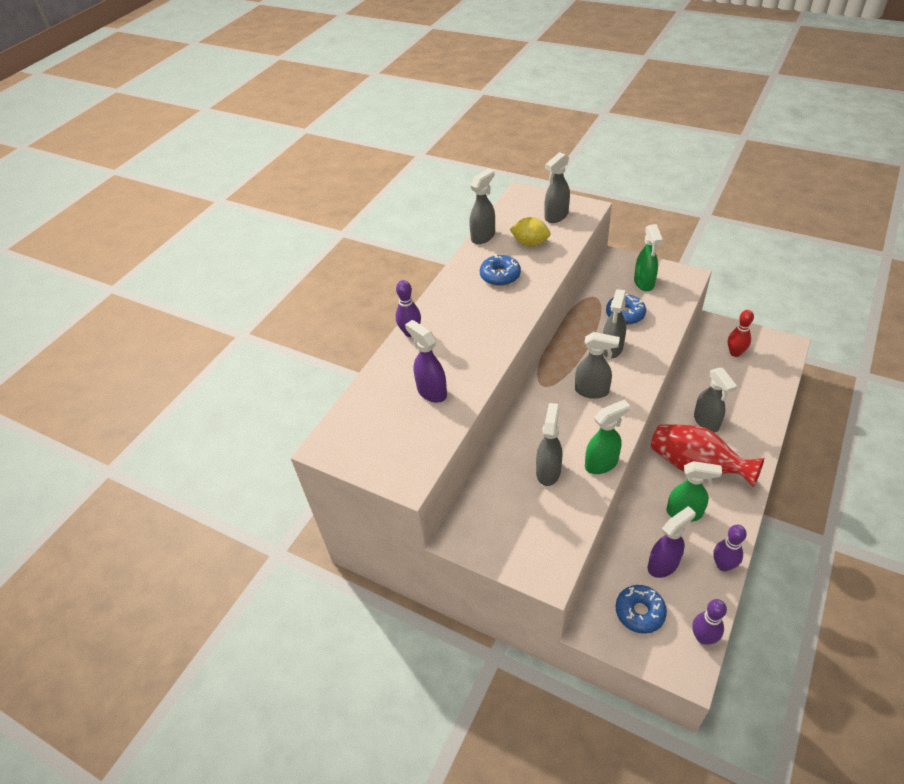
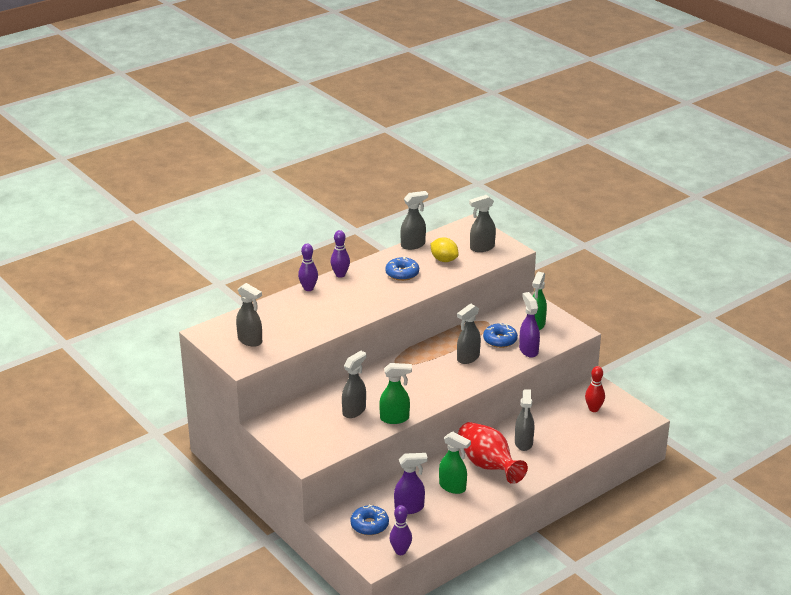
camera: 20 degrees right, 15 degrees down
purple spray bottle [405,320,447,403] -> purple spray bottle moved to [519,292,540,358]
grey spray bottle [575,332,620,399] -> grey spray bottle moved to [236,283,262,347]
purple bowling pin [713,525,747,571] -> purple bowling pin moved to [331,230,350,278]

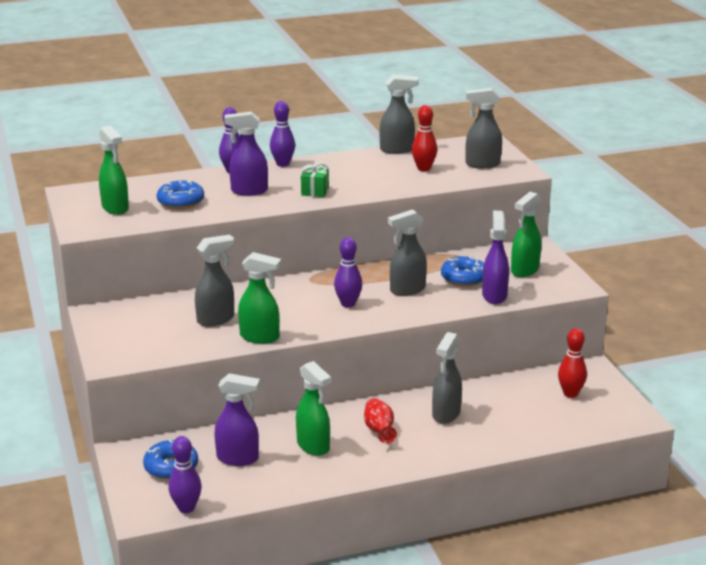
camera: 20 degrees right, 5 degrees down
grey spray bottle [236,283,262,347] -> green spray bottle [99,125,129,215]
blue donut [385,257,419,281] -> blue donut moved to [157,180,204,209]
yellow lemon [431,238,459,262] -> red bowling pin [412,105,437,171]
red vase [458,422,528,484] -> red vase [364,398,397,443], size x0.51
none -> purple spray bottle [224,111,268,196]
none -> green gift [301,163,329,197]
none -> purple bowling pin [334,237,362,308]

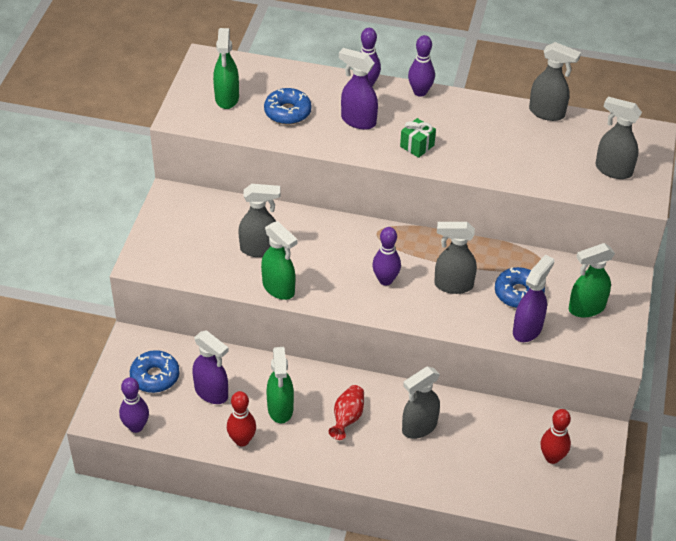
camera: 30 degrees right, 20 degrees up
red bowling pin [412,105,437,171] -> red bowling pin moved to [227,391,256,447]

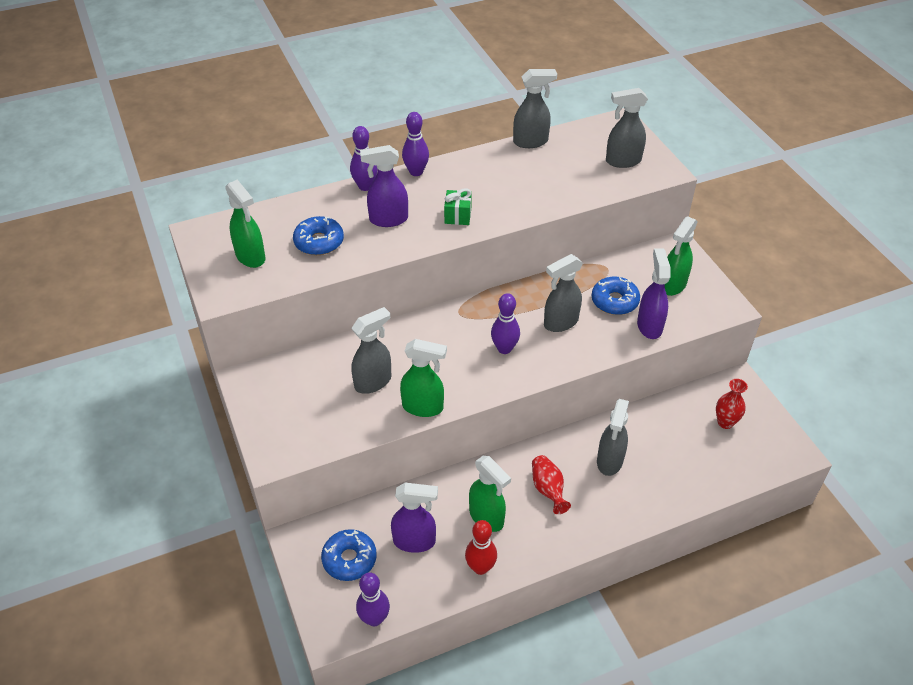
camera: 35 degrees left, 0 degrees up
red bowling pin [541,409,571,464] -> red vase [716,379,748,429]

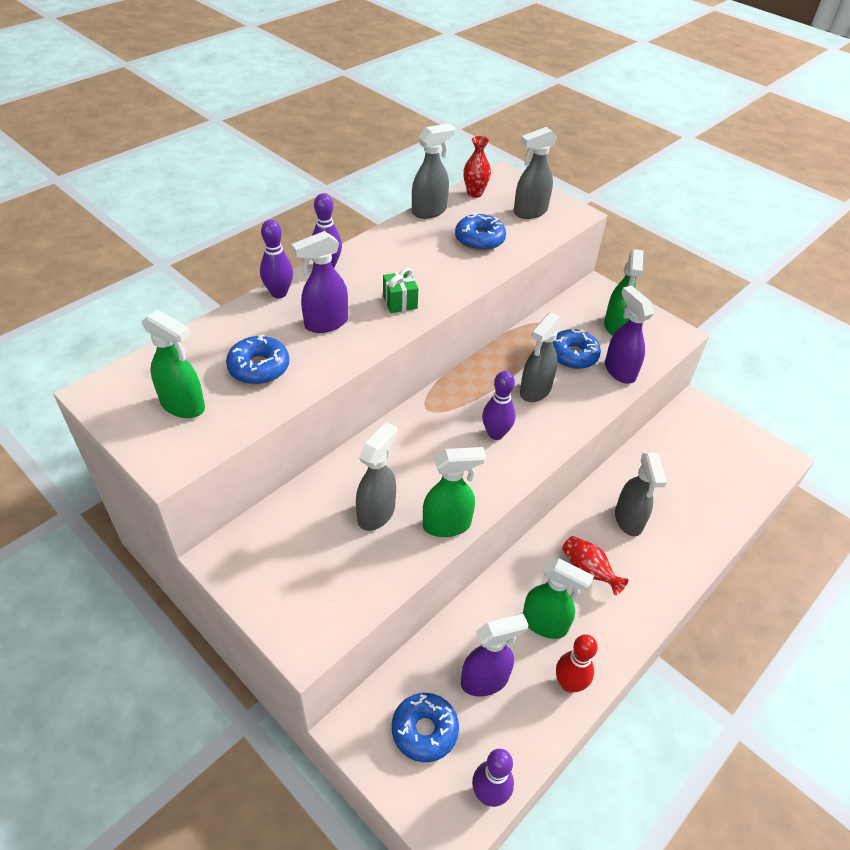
camera: 25 degrees left, 0 degrees up
red vase [716,379,748,429] -> red vase moved to [463,136,491,198]
none -> blue donut [455,213,506,251]

